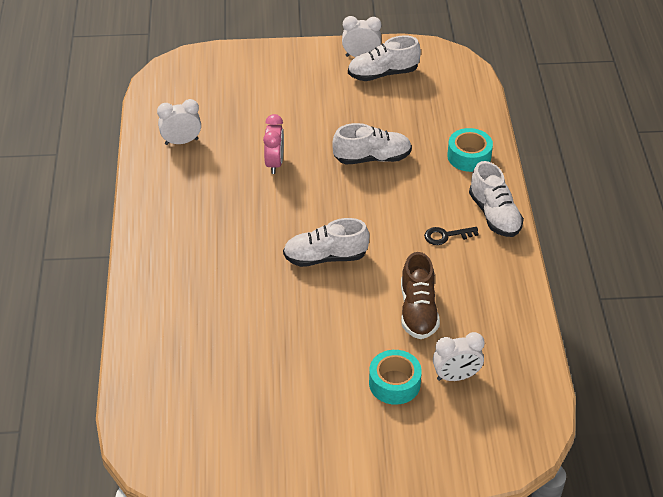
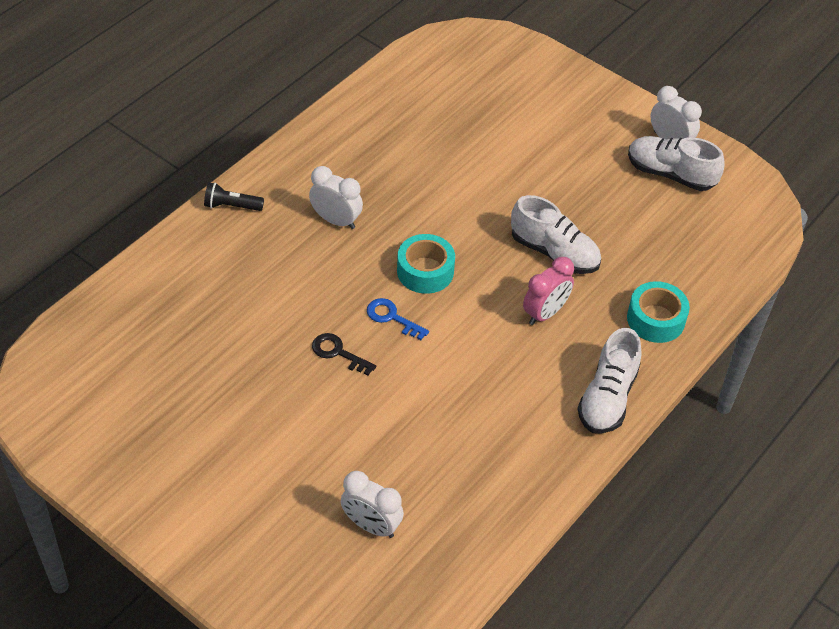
camera: 40 degrees right, 5 degrees up
white clock [157,99,201,145] -> white clock moved to [309,166,363,229]
pink clock [263,114,284,174] -> pink clock moved to [523,257,574,325]
white shoe [283,218,370,267] -> blue key [367,298,429,340]
turquoise tape [369,350,422,405] -> turquoise tape moved to [397,234,455,294]
brown shoe [401,252,440,339] -> none
black key [424,227,479,245] -> black key moved to [312,333,376,375]
none -> black flashlight [204,182,264,211]

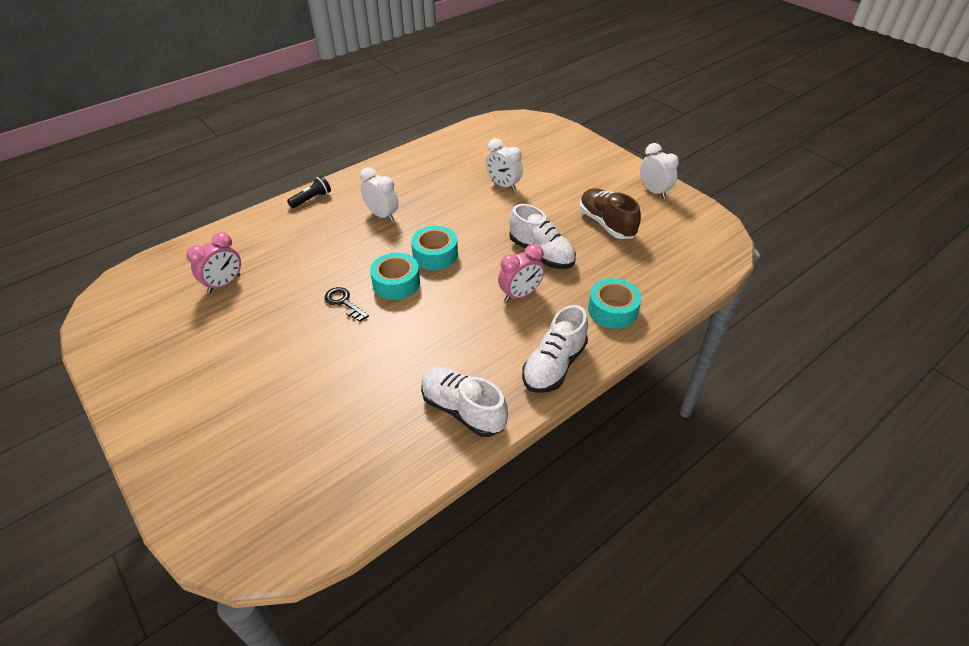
camera: 15 degrees right, 5 degrees down
black flashlight [204,182,264,211] -> black flashlight turned 120 degrees clockwise [287,176,331,208]
white clock [341,471,404,538] -> white clock moved to [486,138,523,191]
blue key [367,298,429,340] -> turquoise tape [370,253,420,300]
white shoe [628,136,725,191] -> white shoe moved to [421,367,508,437]
none -> pink clock [186,232,241,293]
none -> brown shoe [580,188,641,239]

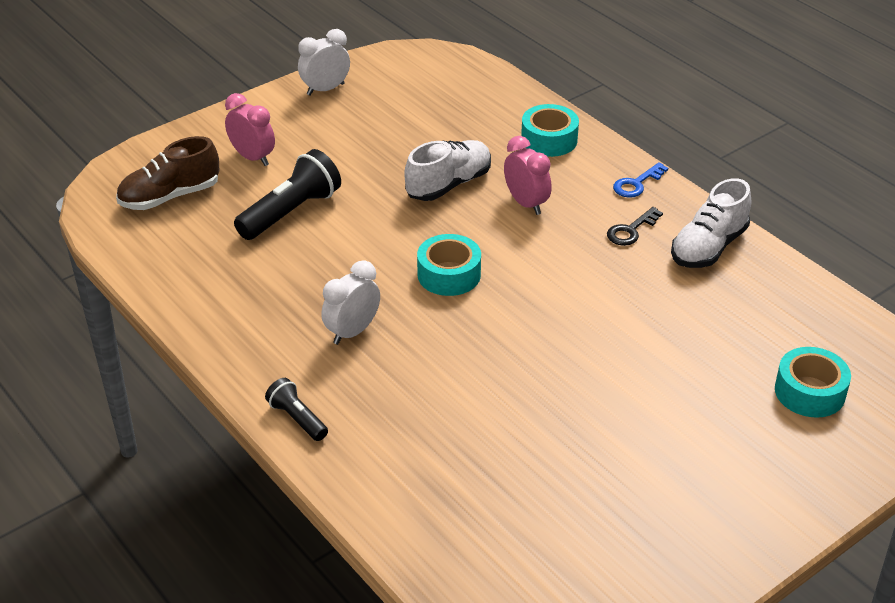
camera: 90 degrees left, 5 degrees down
pink clock [186,232,241,293] -> pink clock moved to [225,93,275,166]
black key [325,287,369,322] -> black key moved to [607,207,663,246]
turquoise tape [370,253,420,300] -> turquoise tape moved to [775,347,851,418]
white clock [486,138,523,191] -> black flashlight [234,149,341,240]
white shoe [522,305,588,393] -> blue key [613,162,668,198]
brown shoe [580,188,641,239] -> brown shoe moved to [116,136,219,210]

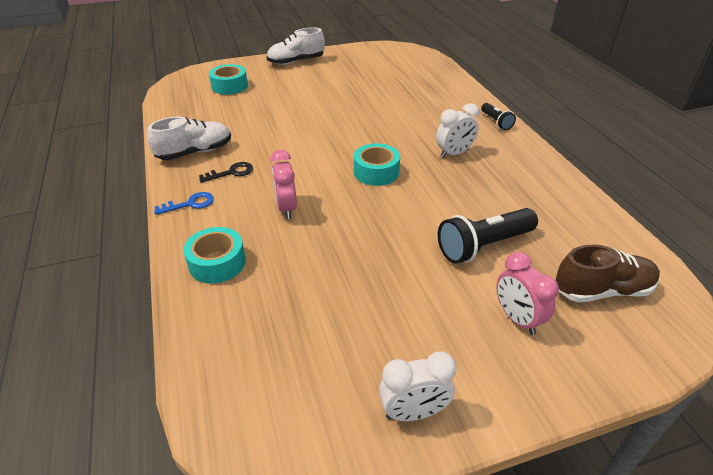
camera: 160 degrees left, 0 degrees up
white shoe [404,140,491,201] -> white shoe moved to [267,27,325,65]

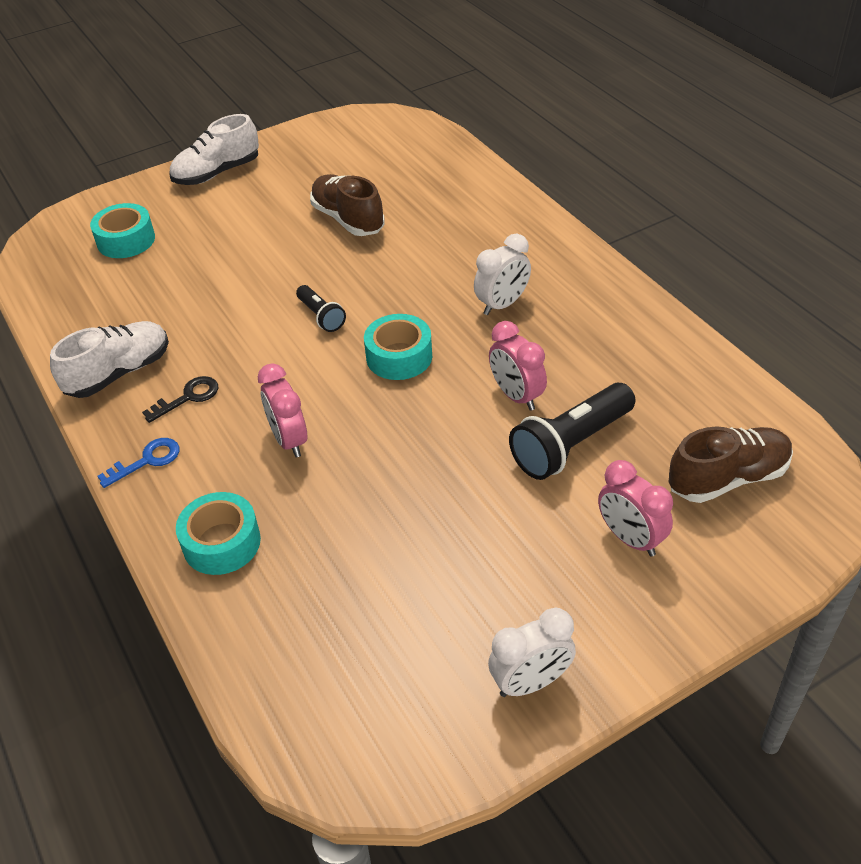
camera: 10 degrees left, 5 degrees up
black flashlight [481,103,516,130] -> black flashlight moved to [296,285,346,332]
none -> brown shoe [310,174,385,236]
none -> pink clock [489,321,547,411]

